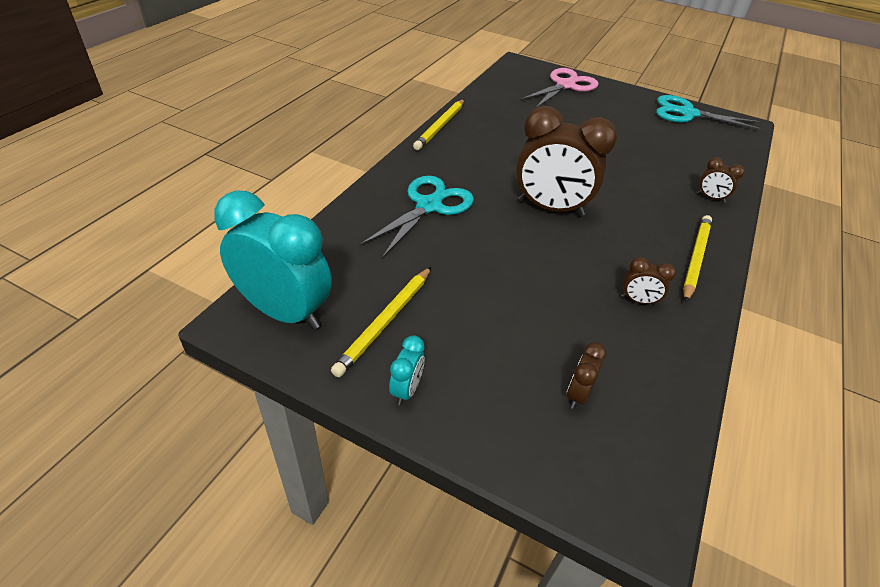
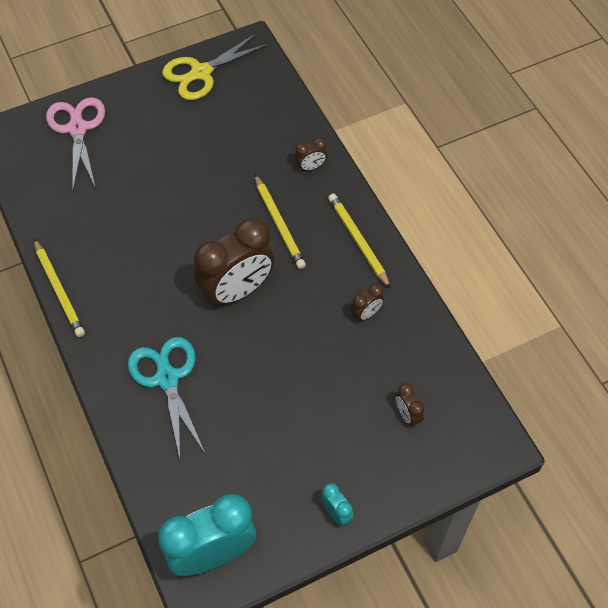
camera: 50 degrees left, 15 degrees up
yellow pencil [331,267,431,377] -> yellow pencil moved to [254,174,306,269]
turquoise scissors [656,95,764,130] -> yellow scissors [162,32,269,100]

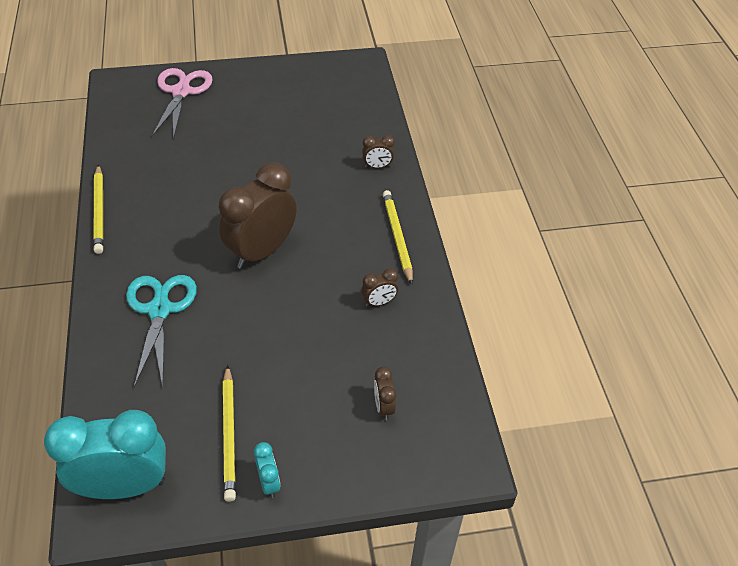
camera: 15 degrees right, 10 degrees down
yellow scissors [162,32,269,100] -> none
brown clock [194,218,274,307] -> brown clock turned 150 degrees clockwise [218,162,297,269]
yellow pencil [254,174,306,269] -> yellow pencil moved to [223,365,236,502]

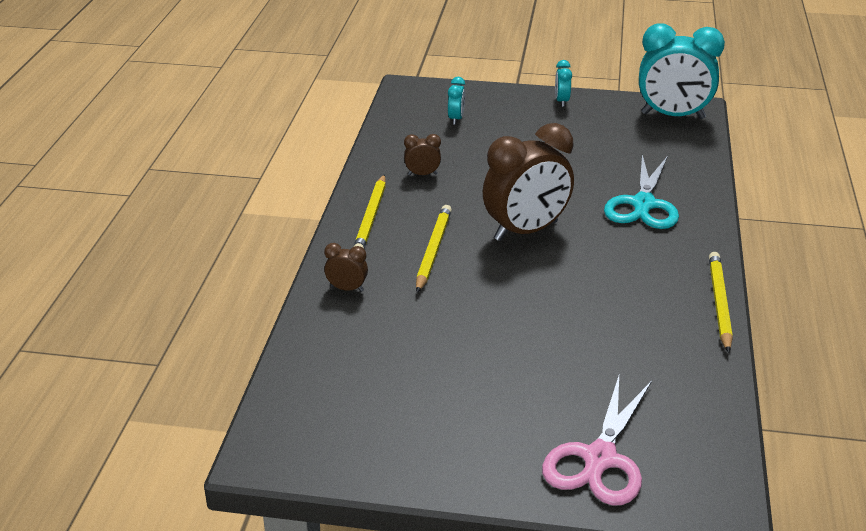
camera: 160 degrees left, 15 degrees down
yellow pencil [223,365,236,502] -> yellow pencil moved to [416,205,452,293]
brown clock [374,366,396,420] -> turquoise clock [448,77,465,125]

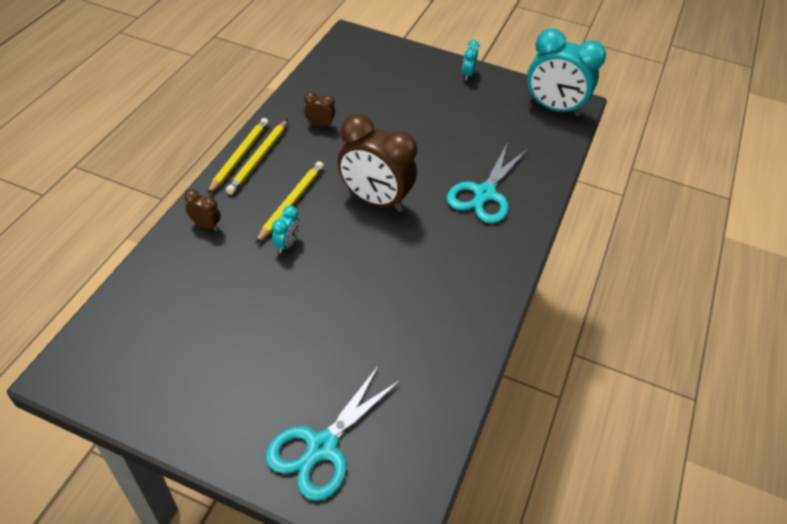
camera: 10 degrees right, 15 degrees up
turquoise clock [448,77,465,125] -> turquoise clock moved to [272,206,300,254]
brown clock [483,123,574,241] -> brown clock turned 45 degrees clockwise [337,114,417,212]
pink scissors [542,376,652,505] -> turquoise scissors [266,365,402,501]
yellow pencil [709,252,733,353] -> yellow pencil moved to [207,118,269,194]

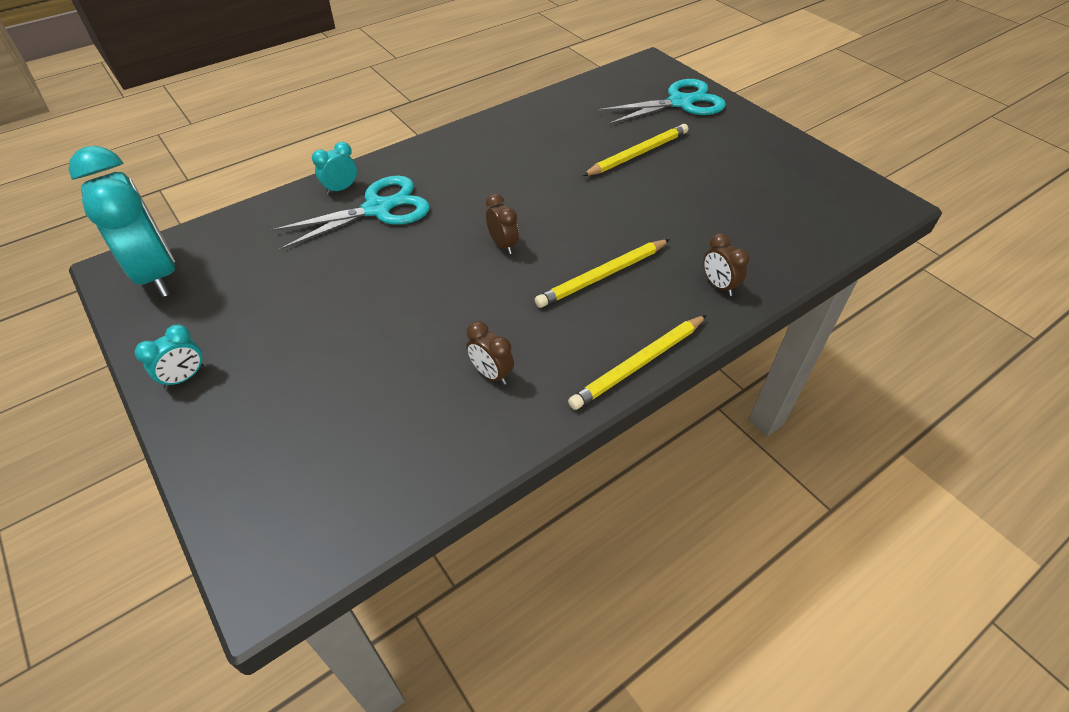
camera: 145 degrees left, 0 degrees up
yellow pencil [226,119,288,195] -> yellow pencil moved to [582,124,688,176]
turquoise clock [272,206,300,254] -> turquoise clock moved to [312,142,357,195]
brown clock [337,114,417,212] -> brown clock [486,194,519,254], size x0.43

